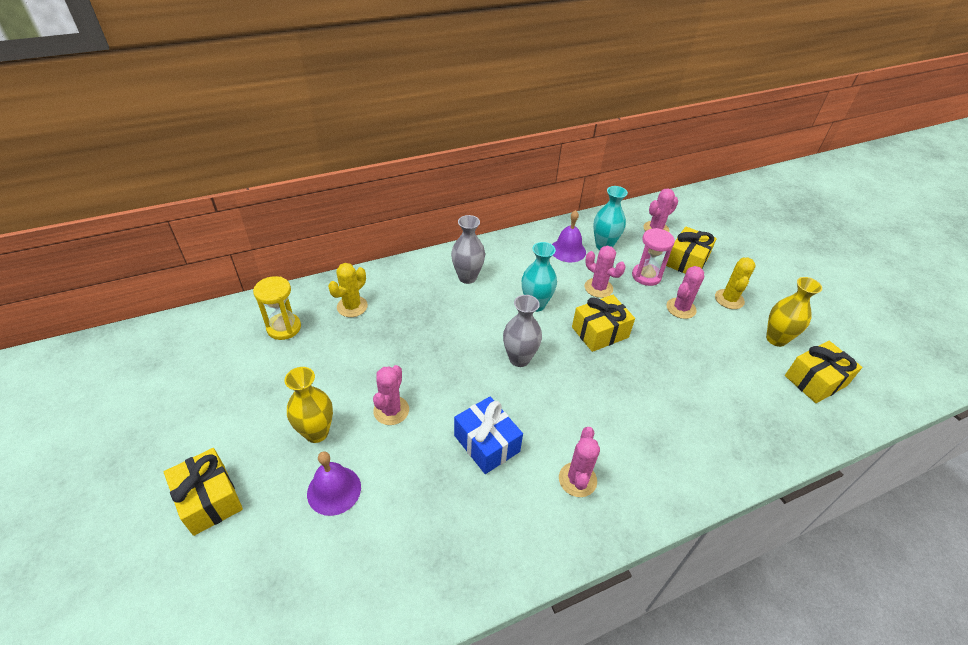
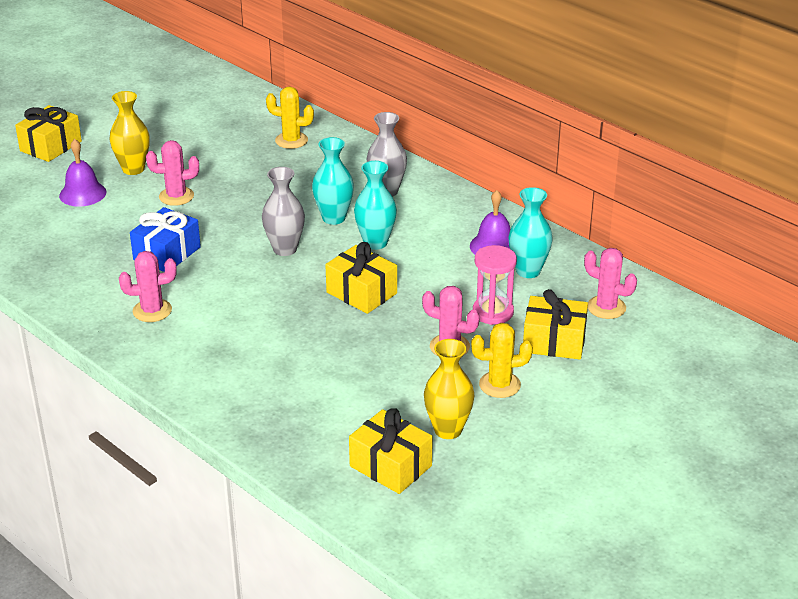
camera: 70 degrees right, 10 degrees down
yellow hourglass [253,276,301,340] -> none
pink cactus [585,246,626,298] -> none
none -> turquoise vase [312,137,354,225]

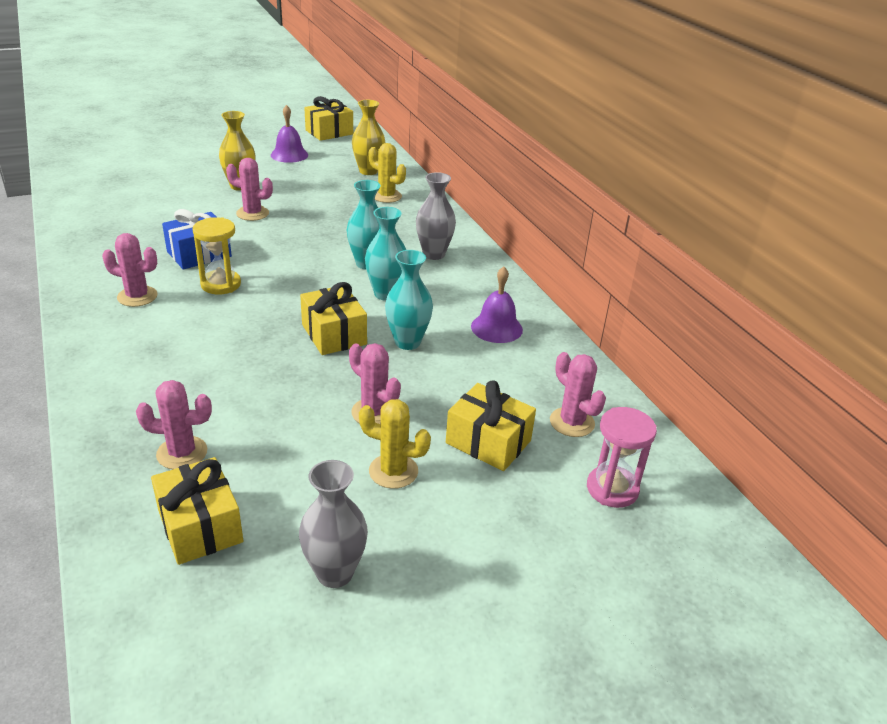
camera: 20 degrees right, 0 degrees up
yellow gift [15,105,82,162] -> yellow gift moved to [304,96,353,141]
purple bell [59,139,106,207] -> purple bell moved to [271,105,308,163]
grey vase [262,167,305,256] -> grey vase moved to [299,460,368,588]
yellow vase [424,339,474,439] -> yellow vase moved to [352,100,385,175]
pink hourglass [473,245,517,325] -> pink hourglass moved to [587,407,657,508]
turquoise vase [509,187,553,278] -> turquoise vase moved to [385,250,433,350]
none -> pink cactus [136,380,212,469]
none -> yellow hourglass [193,217,241,295]

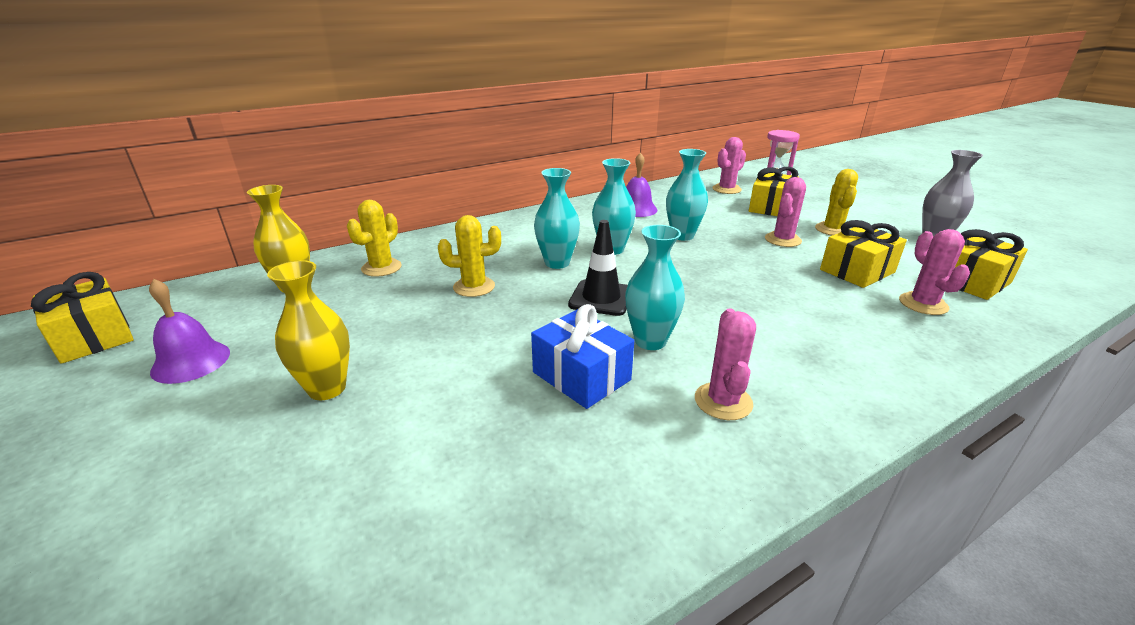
camera: 95 degrees left, 5 degrees down
yellow hourglass [193,217,241,295] -> turquoise vase [625,225,685,350]
pink cactus [226,158,273,221] -> none
yellow gift [300,282,367,355] -> yellow gift moved to [820,220,907,288]
grey vase [416,172,456,260] -> none
none -> yellow cactus [438,215,501,297]
none -> black traffic cone [568,220,628,316]

